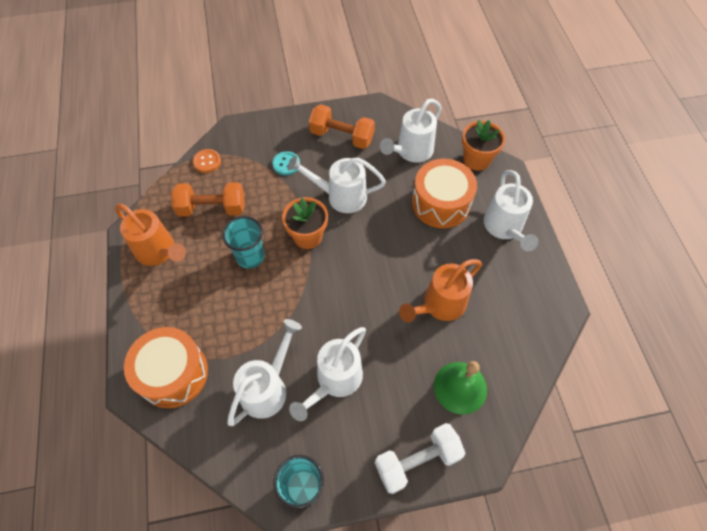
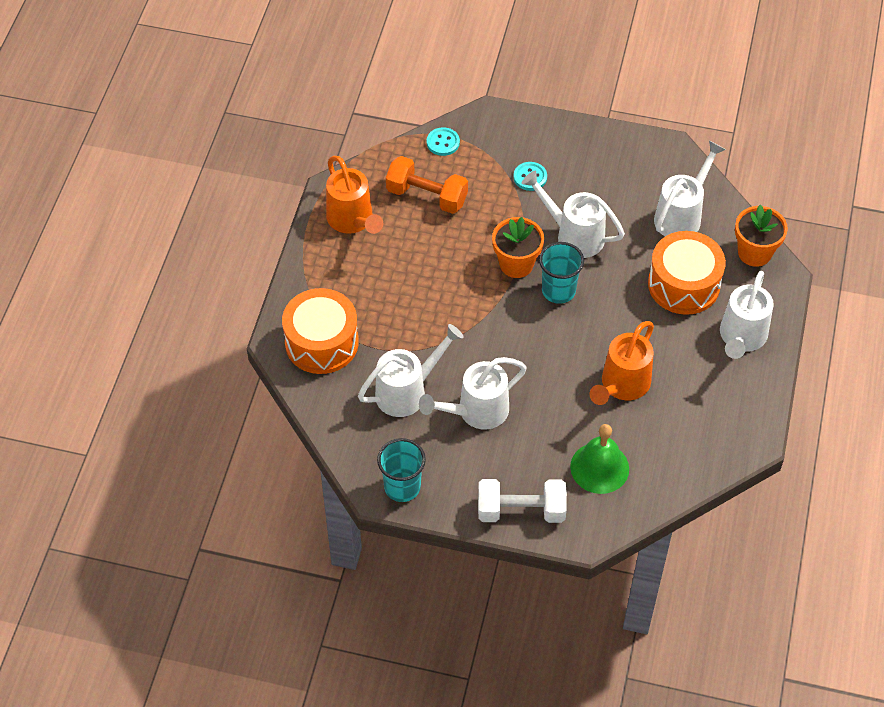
camera: 25 degrees right, 5 degrees down
orange button [193,149,221,173] -> turquoise button [427,127,460,156]
turquoise cup [222,216,265,269] -> turquoise cup moved to [539,242,584,304]
orange dumbbell [309,104,375,149] -> none
white watering can [380,99,441,163] -> white watering can turned 150 degrees clockwise [654,141,726,236]
orange watering can [399,259,482,323] -> orange watering can turned 45 degrees counterclockwise [590,321,654,405]

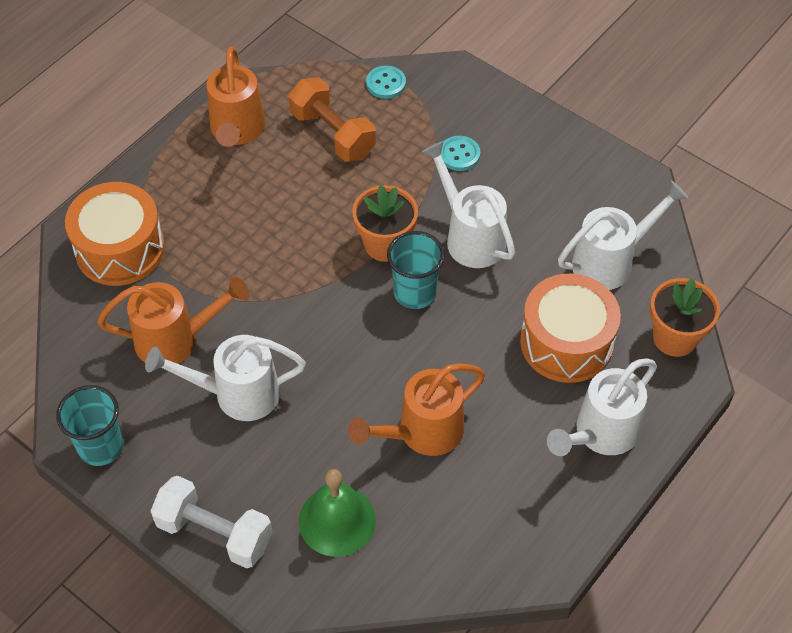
camera: 25 degrees right, 0 degrees up
white watering can [358,324,464,417] -> orange watering can [97,277,249,364]

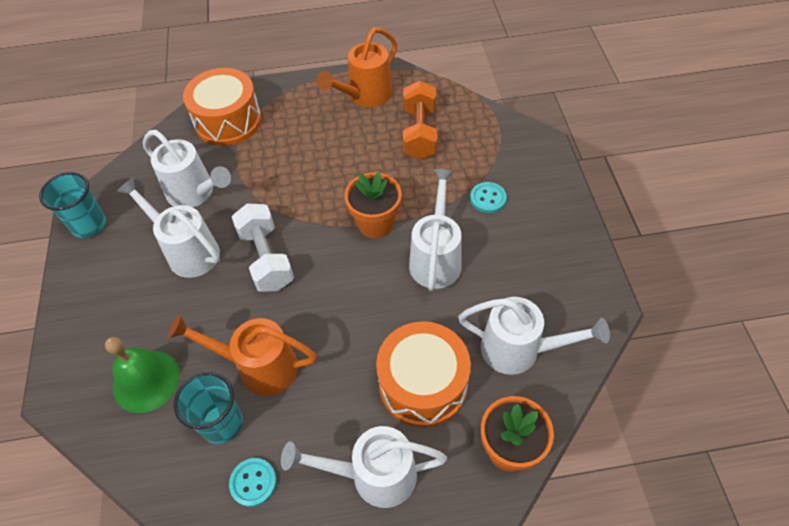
camera: 45 degrees right, 0 degrees up
orange watering can [97,277,249,364] -> white watering can [143,130,231,207]
white dumbbell [151,476,272,569] -> white dumbbell moved to [232,204,294,292]
turquoise button [366,66,406,99] -> turquoise button moved to [229,458,277,507]
turquoise cup [387,231,445,309] -> turquoise cup moved to [173,372,243,444]

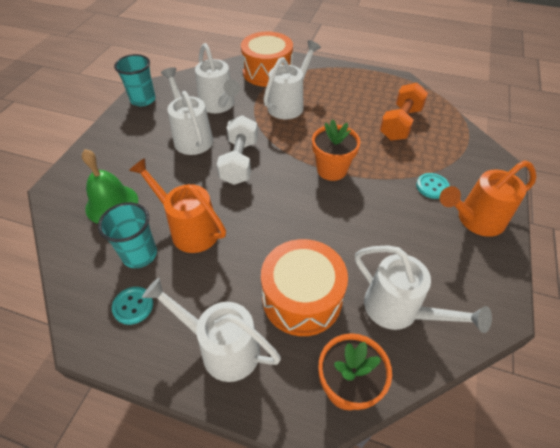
camera: 25 degrees right, 5 degrees down
orange watering can [317,27,397,107] -> orange watering can moved to [440,160,536,237]
white watering can [409,169,461,291] -> white watering can moved to [263,40,321,119]

